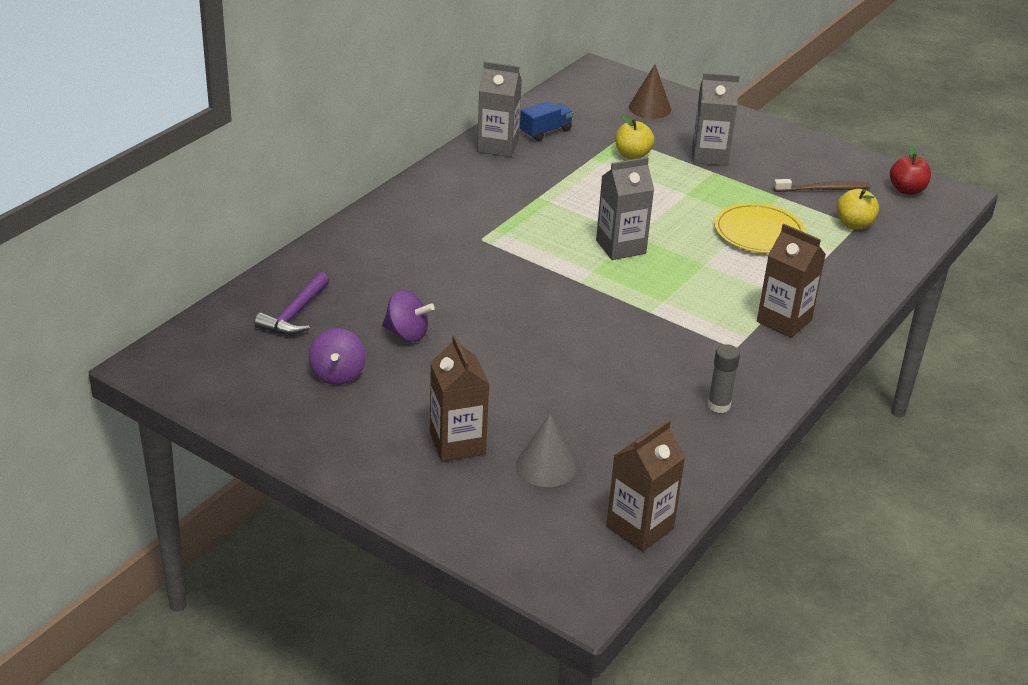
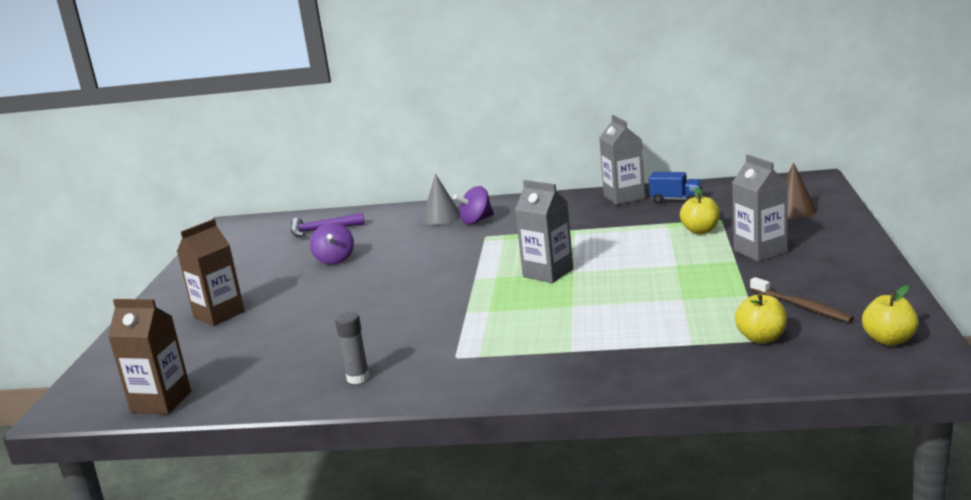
camera: 65 degrees right, 15 degrees down
purple spinning top [309,328,366,385] -> purple spinning top moved to [453,186,494,225]
grey cone [516,414,576,487] -> grey cone moved to [422,174,460,225]
yellow plate [714,203,806,253] -> none
brown carton [757,224,826,338] -> none
red apple [890,146,931,195] -> yellow apple [862,285,919,346]

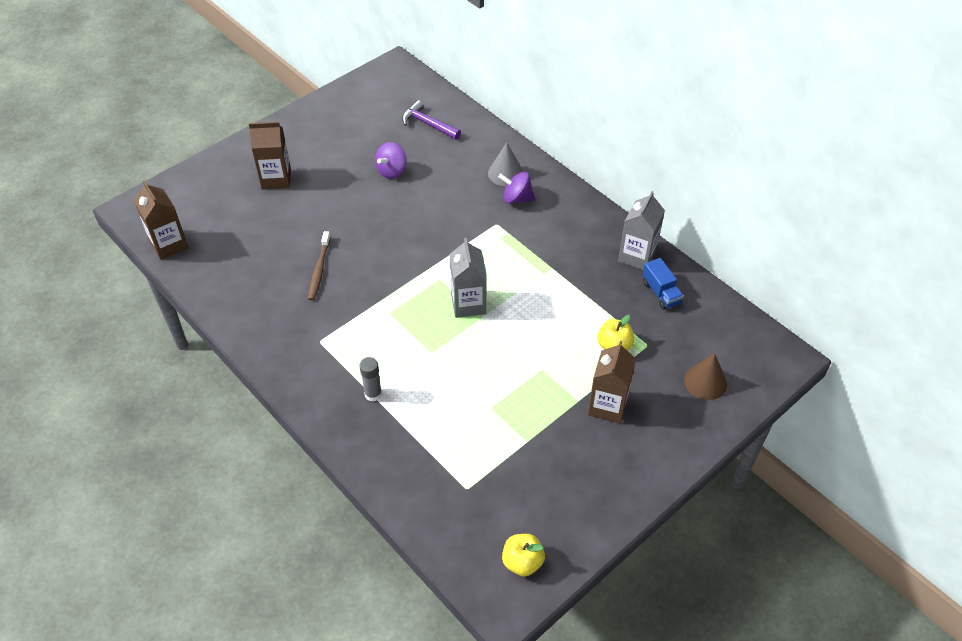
camera: 40 degrees right, 30 degrees up
grey glue stick [335,312,369,384] -> grey glue stick moved to [360,357,382,402]
grey carton [732,155,788,262] -> brown carton [588,341,636,424]
yellow apple [735,293,787,343] -> none
brown toothbrush [750,277,854,322] -> brown toothbrush moved to [308,231,330,301]

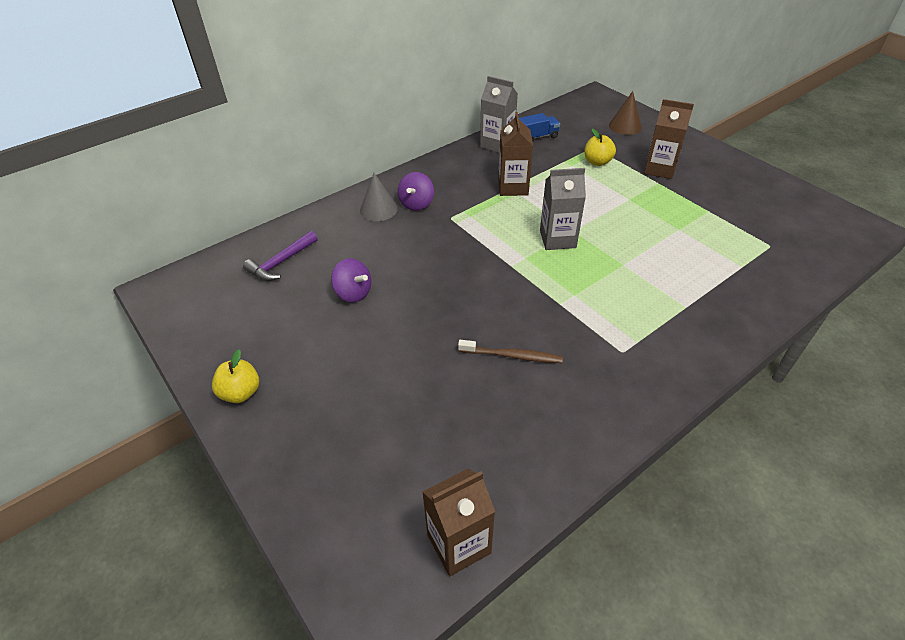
camera: 85 degrees left, 5 degrees down
brown carton [249,122,291,190] -> brown carton moved to [498,112,533,196]
grey glue stick [360,357,382,402] -> none
yellow apple [502,534,545,576] -> yellow apple moved to [212,349,259,403]

